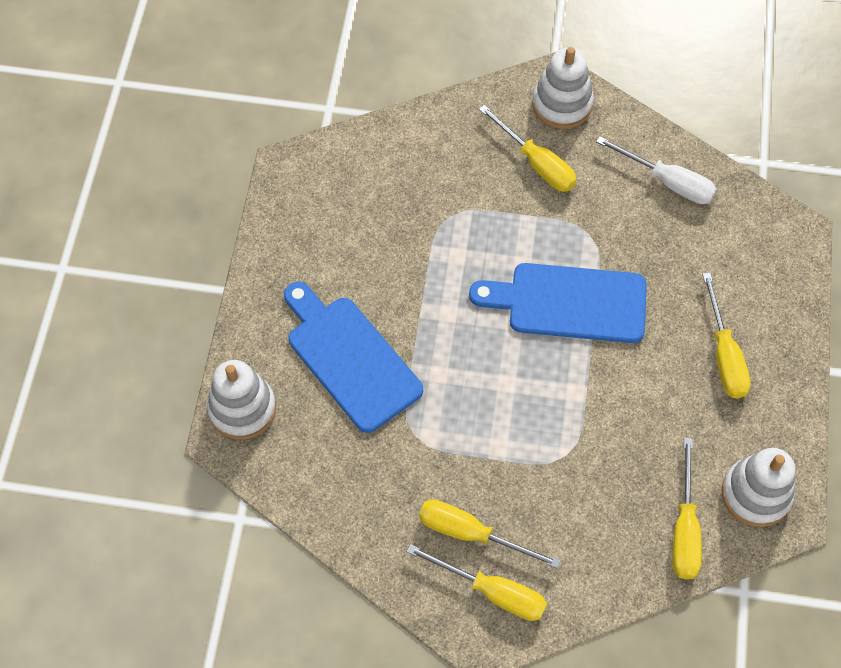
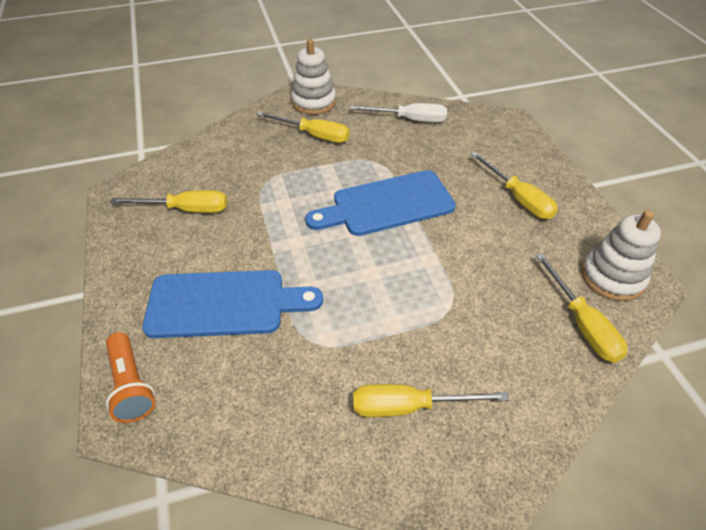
camera: 25 degrees left, 15 degrees down
white stacking toy [207,360,276,440] -> orange flashlight [106,332,155,423]
blue cutting board [284,282,423,433] -> blue cutting board turned 150 degrees clockwise [142,270,323,338]
yellow screwdriver [406,544,547,621] -> yellow screwdriver moved to [110,190,227,213]

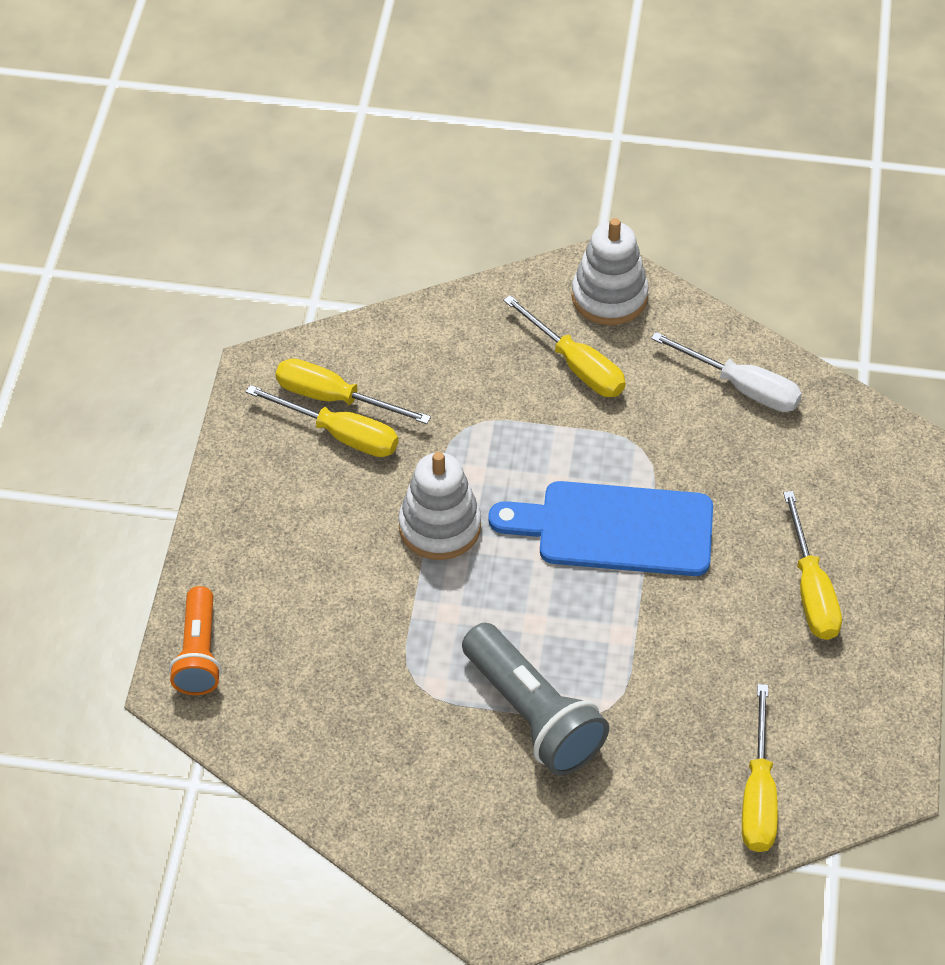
camera: 25 degrees right, 5 degrees up
blue cutting board [142,270,323,338] -> none
yellow screwdriver [353,384,509,417] -> yellow screwdriver moved to [276,358,431,424]
white stacking toy [581,210,661,301] -> white stacking toy moved to [398,452,481,560]
none -> grey flashlight [462,623,609,775]

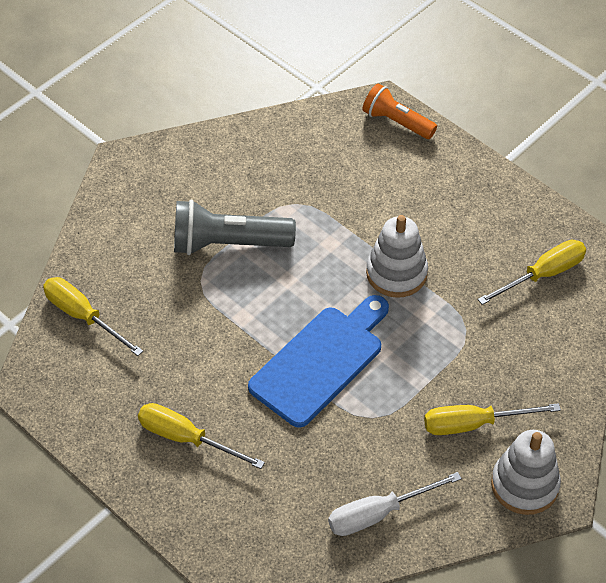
camera: 125 degrees right, 0 degrees up
yellow screwdriver [246,385,398,457] -> none

